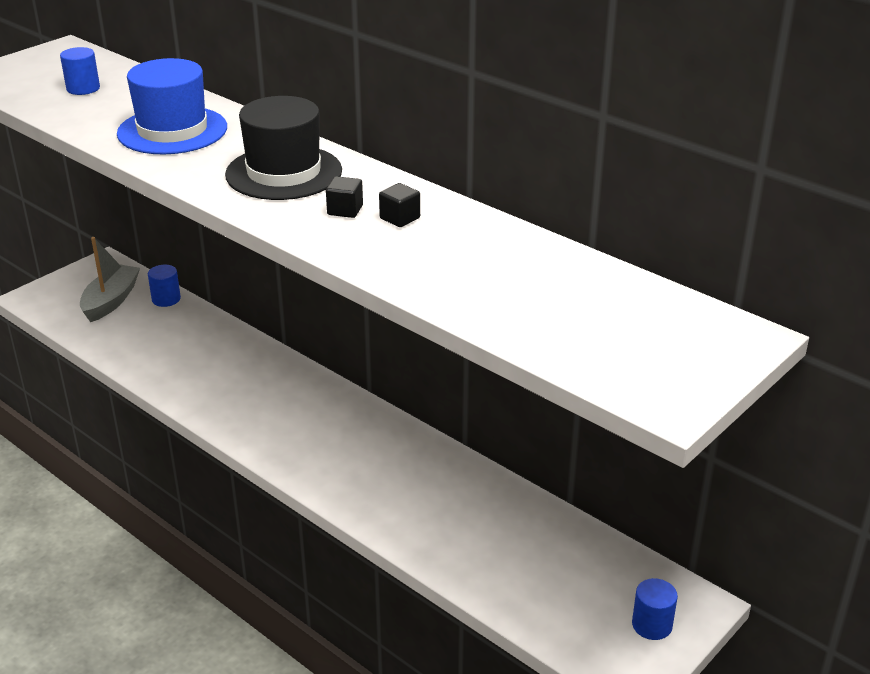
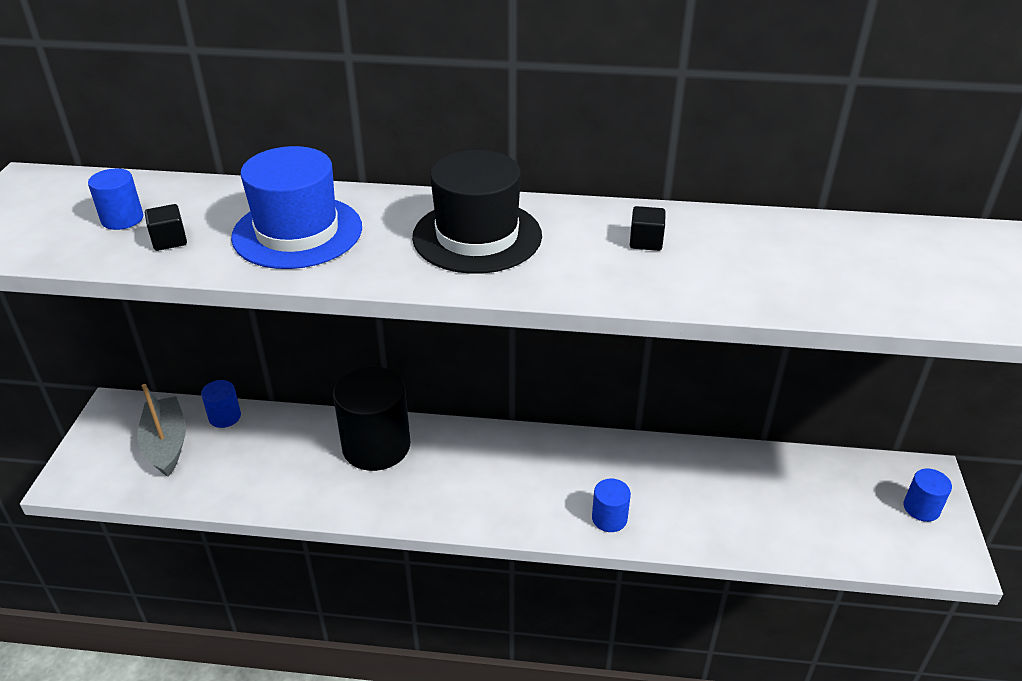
camera: 35 degrees left, 5 degrees up
black cube [326,176,363,218] -> black cube moved to [145,204,187,251]
none -> black cylinder [333,367,410,471]
none -> blue cylinder [592,479,631,532]

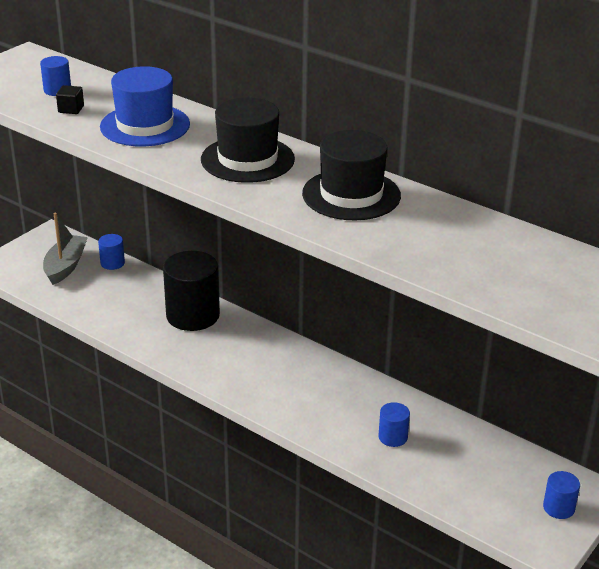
camera: 30 degrees right, 5 degrees down
blue cylinder [592,479,631,532] -> blue cylinder moved to [378,402,410,447]
black cube [630,206,666,251] -> black hat [302,130,401,220]

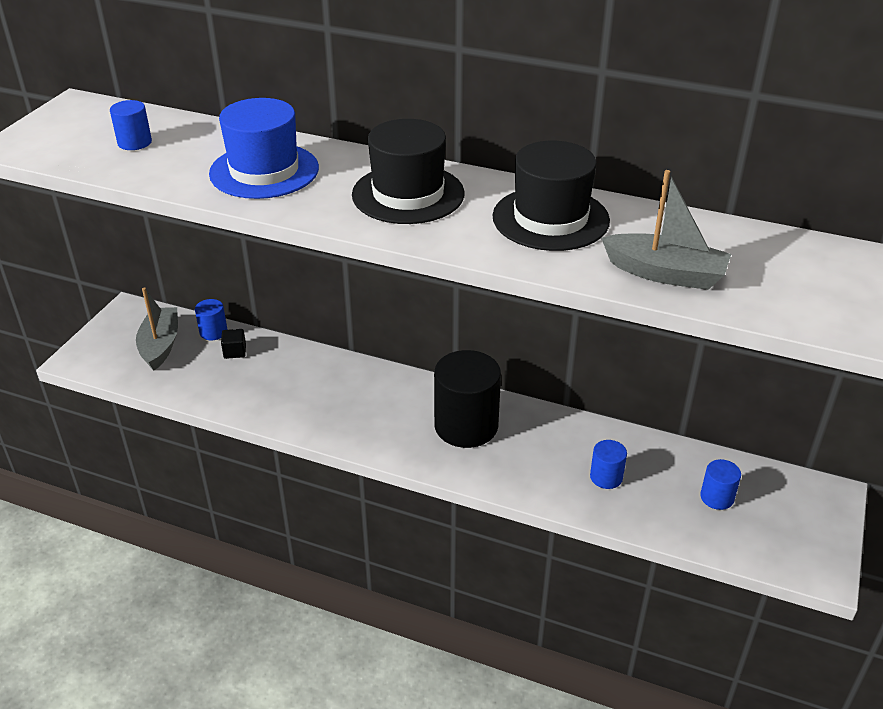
camera: 15 degrees left, 5 degrees up
black cube [56,85,84,114] -> black cube moved to [221,329,246,359]
black cylinder [163,251,220,331] -> black cylinder moved to [434,350,501,448]
blue cylinder [543,471,580,519] -> blue cylinder moved to [700,459,741,510]
none -> grey boat [601,170,731,290]

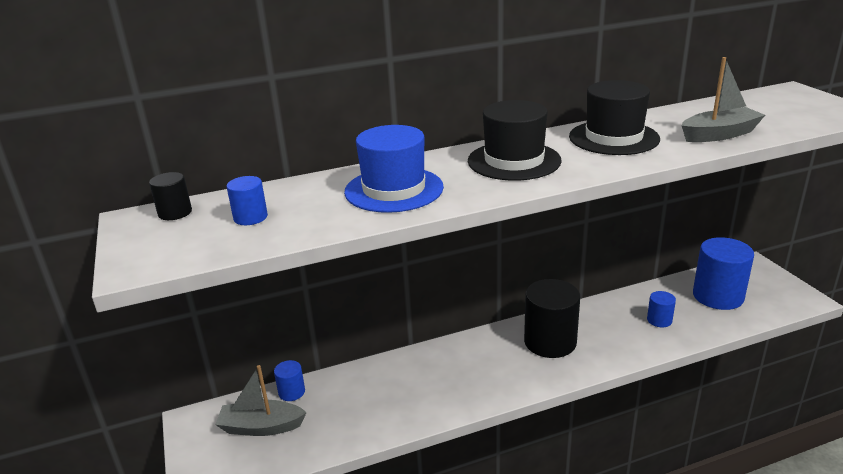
camera: 40 degrees left, 10 degrees down
grey boat [136,287,178,371] -> grey boat turned 45 degrees counterclockwise [215,365,307,436]
black cube [221,329,246,359] -> none
blue cylinder [700,459,741,510] -> blue cylinder [693,237,754,310], size x2.07
none -> black cylinder [149,172,192,220]

